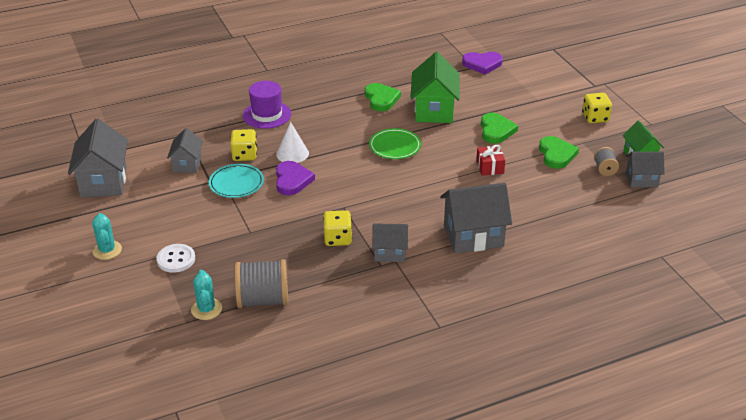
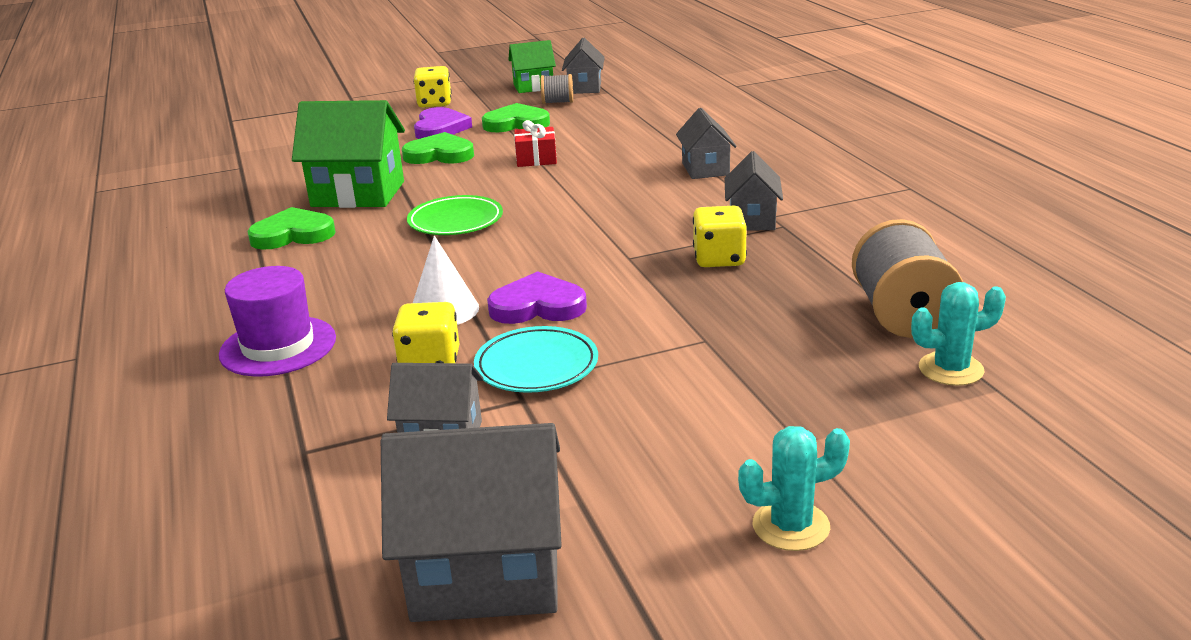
camera: 85 degrees left, 10 degrees down
white button [157,244,195,273] -> none
grey house [440,183,512,253] -> grey house [676,108,737,179], size x0.59
purple heart [462,52,503,75] -> purple heart moved to [414,107,472,139]

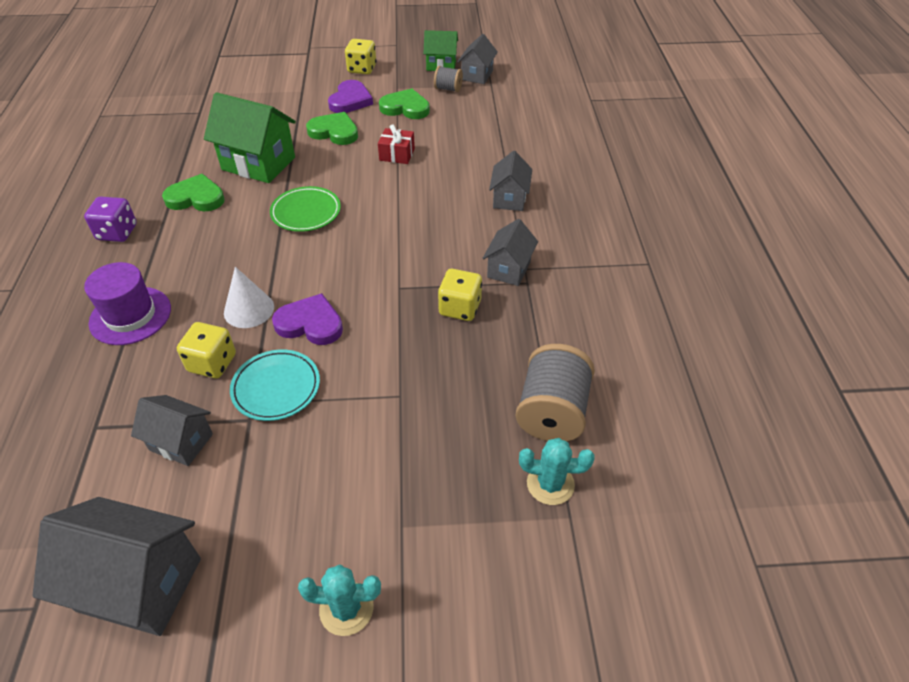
camera: 15 degrees right, 20 degrees up
none -> purple dice [84,197,137,242]

